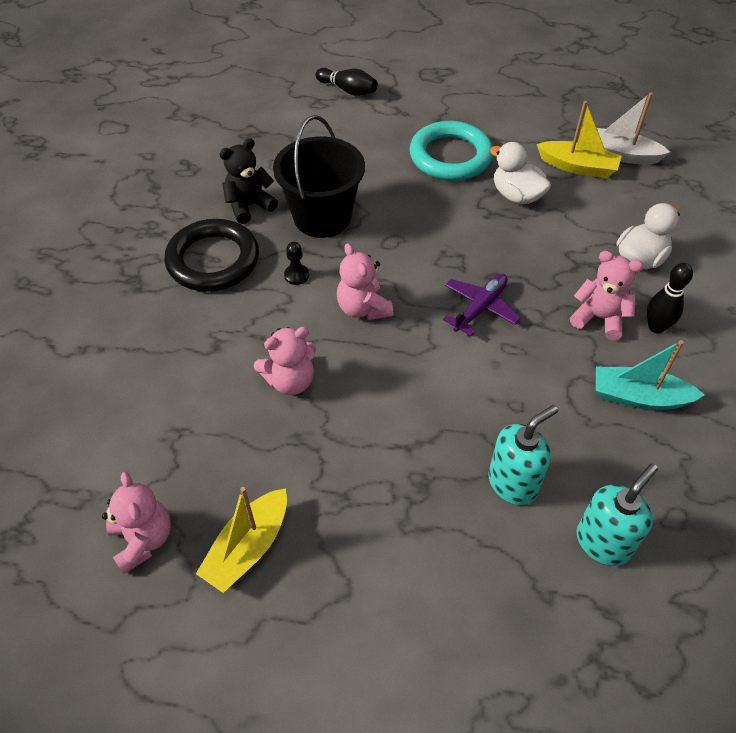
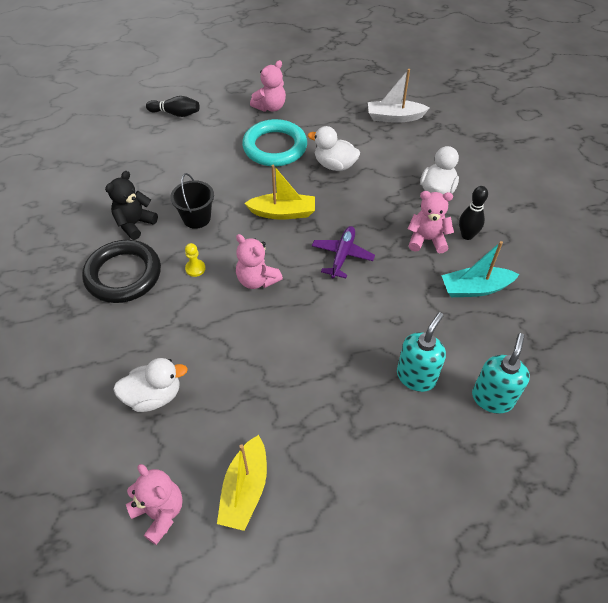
camera: 20 degrees left, 0 degrees up
pink teddy bear [254,327,316,395] -> pink teddy bear moved to [250,60,286,112]
black bucket [273,115,365,238] -> black bucket [170,173,214,229], size x0.61
black pawn [284,242,309,285] -> yellow pawn [185,243,206,277]
yellow boat [536,101,621,178] -> yellow boat moved to [244,165,315,220]
none -> white duck [113,358,188,412]

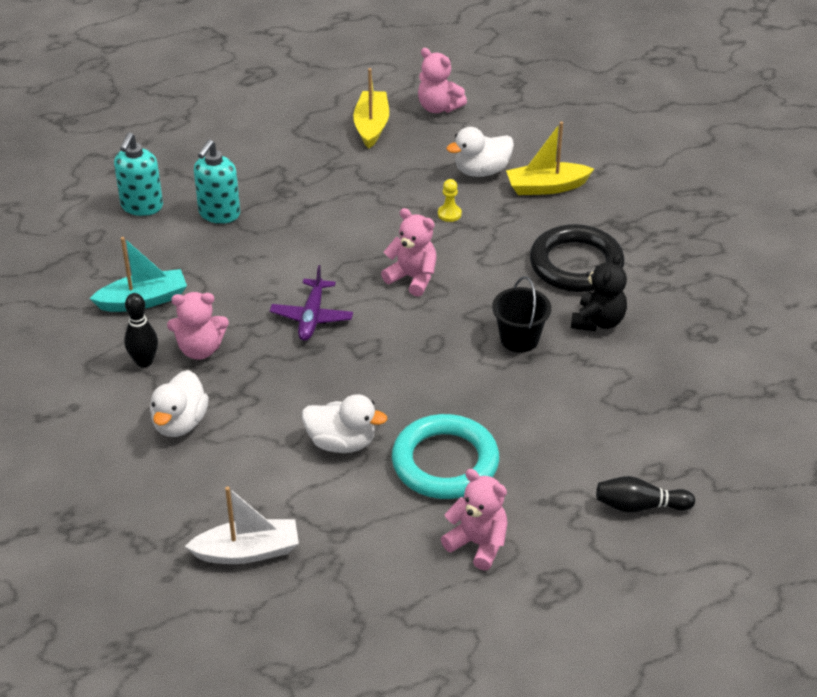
camera: 170 degrees right, 10 degrees down
yellow pawn [185,243,206,277] -> yellow pawn moved to [438,179,462,222]
yellow boat [244,165,315,220] -> yellow boat moved to [506,122,594,195]
pink teddy bear [250,60,286,112] -> pink teddy bear turned 90 degrees clockwise [441,469,508,571]

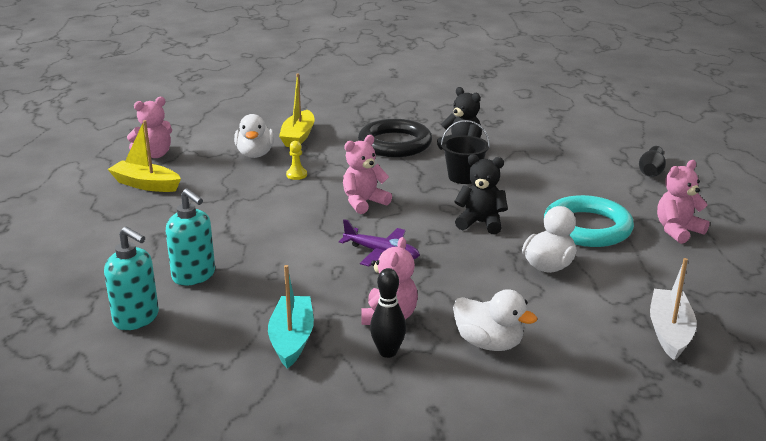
camera: 70 degrees left, 15 degrees down
none -> black teddy bear [454,154,508,234]

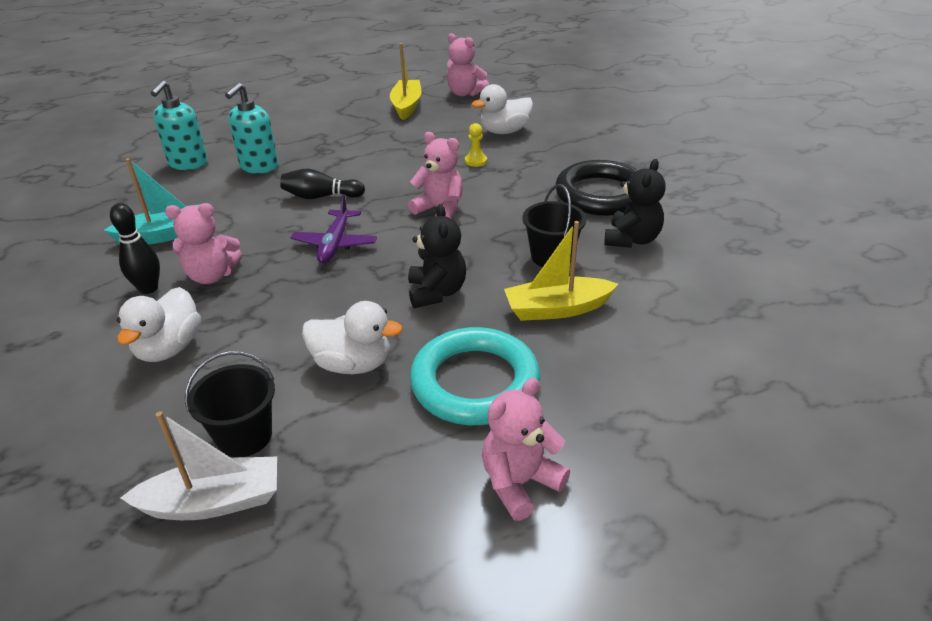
camera: 70 degrees right, 10 degrees up
yellow boat [279,73,315,147] -> yellow boat moved to [504,221,618,321]
black bowling pin [639,146,666,177] -> black bowling pin moved to [280,169,365,199]
pink teddy bear [657,160,709,244] -> pink teddy bear turned 75 degrees counterclockwise [482,378,570,521]
none -> black bucket [185,351,275,457]

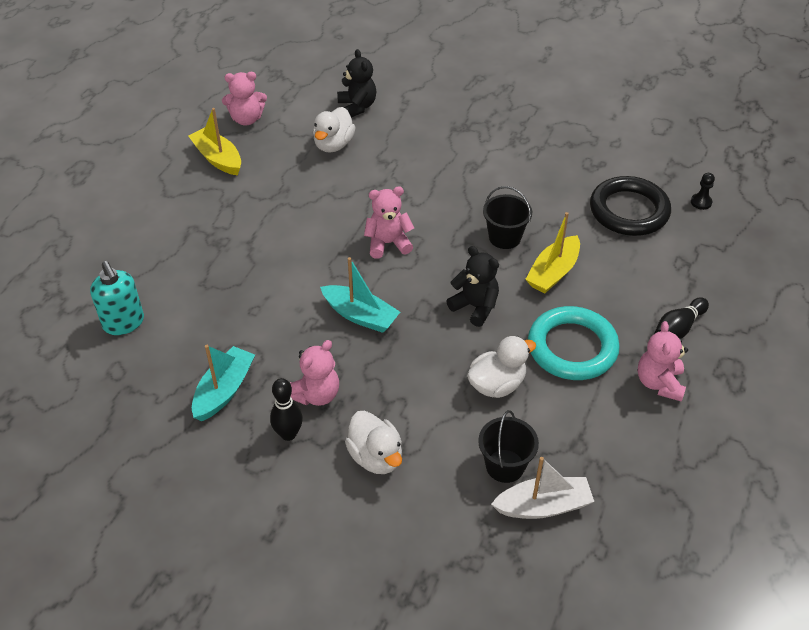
camera: 45 degrees left, 10 degrees up
white boat [121,411,277,520] -> white boat turned 45 degrees clockwise [491,457,594,519]
turquoise soap dispenser [225,82,279,174] -> none
black bowling pin [280,169,365,199] -> black bowling pin moved to [654,297,709,339]
purple plane [290,194,377,264] -> turquoise boat [320,257,400,333]
yellow pawn [465,123,487,167] -> none
black ring [556,160,638,216] -> black ring moved to [590,176,671,236]
black teddy bear [604,159,666,248] -> black teddy bear moved to [337,49,377,117]
none -> black pawn [691,173,715,210]

